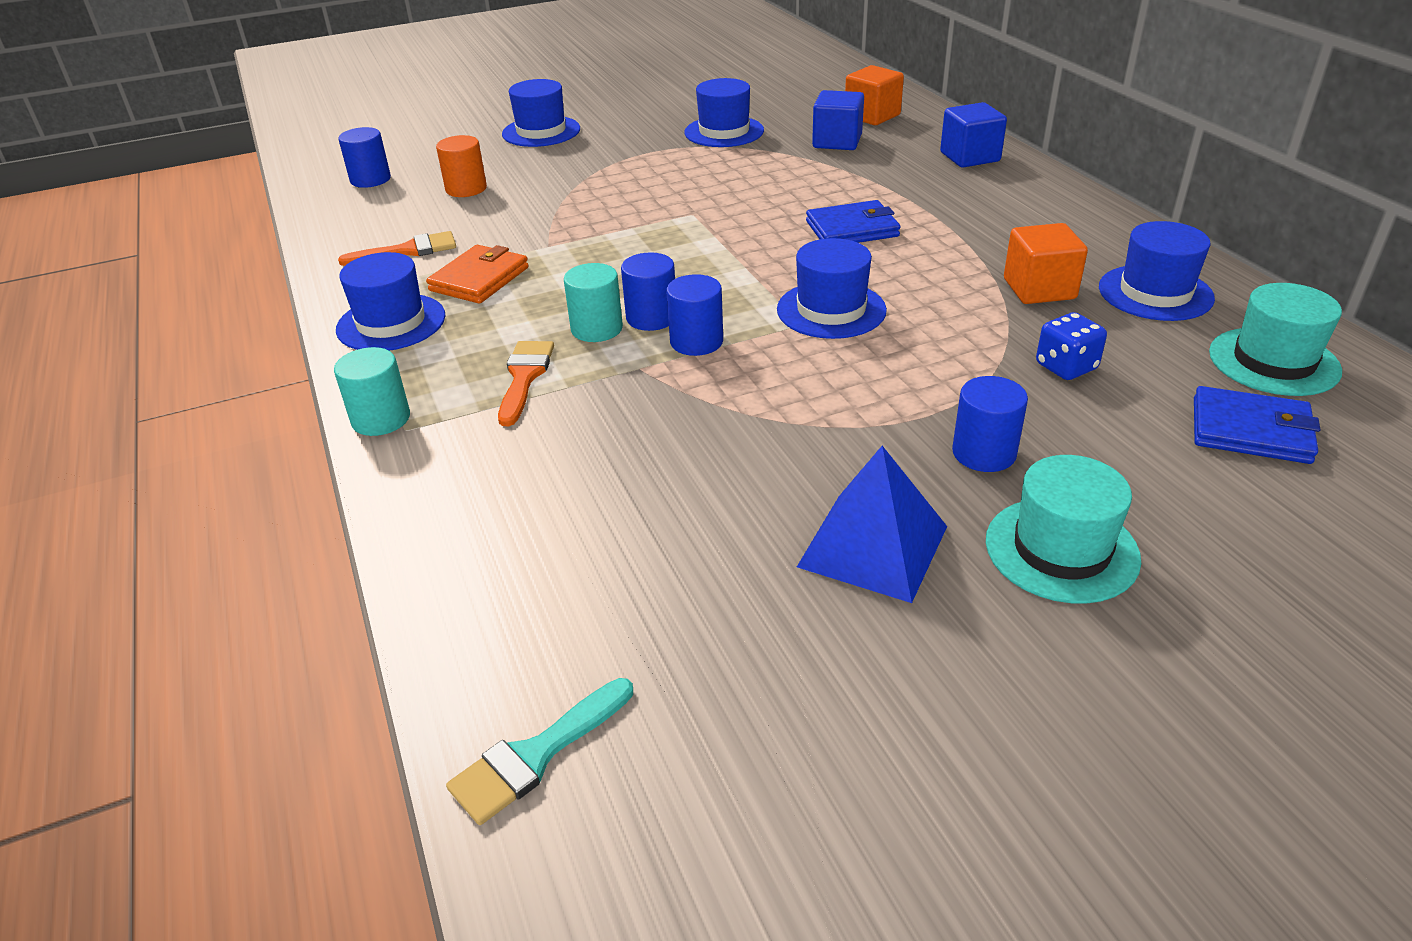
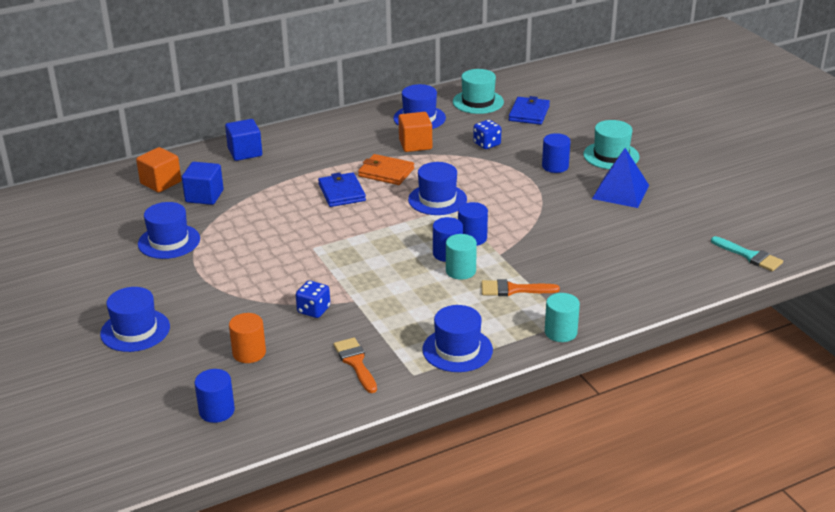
camera: 95 degrees left, 5 degrees down
orange wallet [426,245,529,304] -> orange wallet moved to [358,154,414,185]
none -> blue dice [296,281,330,318]

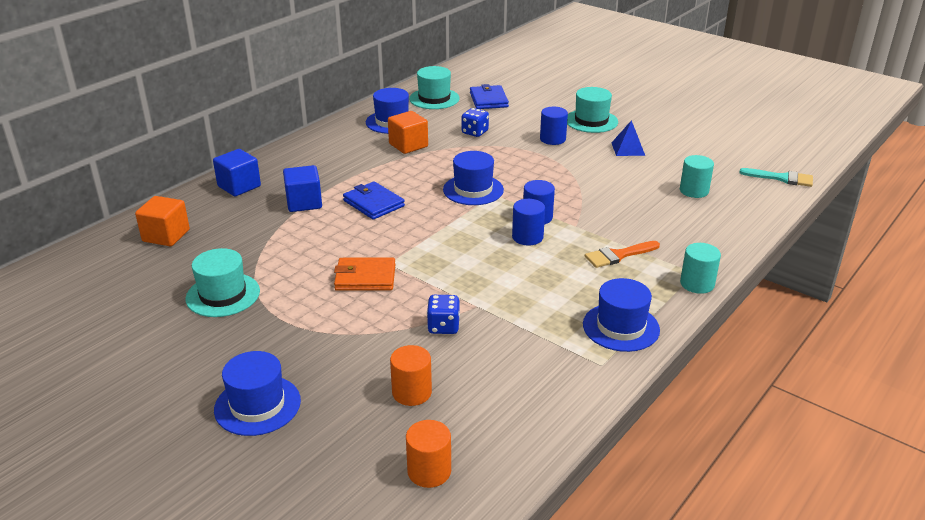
camera: 25 degrees left, 0 degrees up
blue hat [138,202,200,259] -> turquoise hat [185,248,260,317]
blue cube [182,162,223,205] -> blue cube moved to [283,165,322,212]
blue cylinder [194,369,235,423] -> orange cylinder [406,420,451,488]
orange brush [334,338,377,393] -> none
orange wallet [358,154,414,185] -> orange wallet moved to [334,257,395,291]
turquoise cylinder [446,234,477,280] -> turquoise cylinder moved to [680,155,714,198]
blue pyramid [592,148,649,208] -> blue pyramid [612,120,645,156], size x0.65

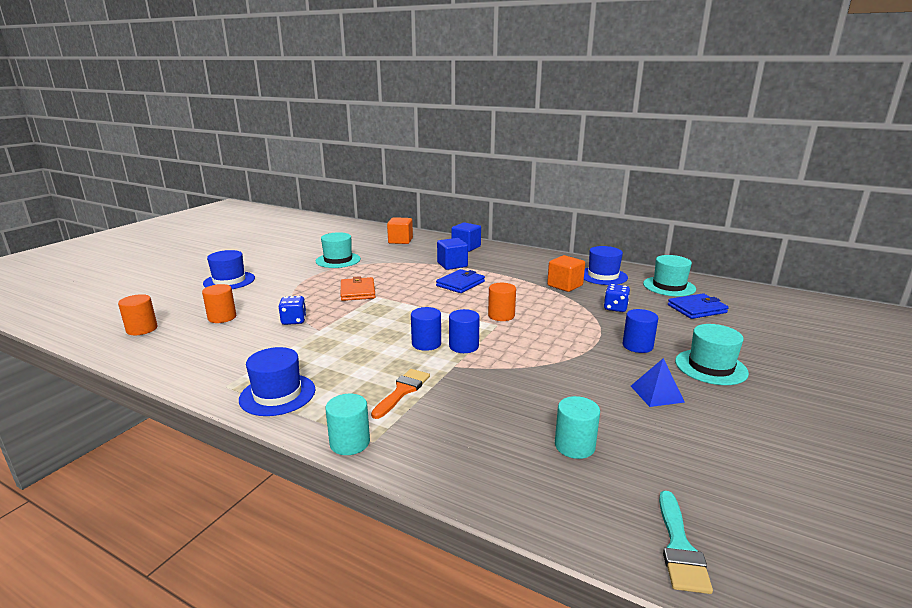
camera: 80 degrees right, 10 degrees down
blue hat [443,151,504,205] -> orange cylinder [488,283,516,321]
orange brush [585,241,660,268] -> orange brush turned 60 degrees clockwise [371,369,430,419]

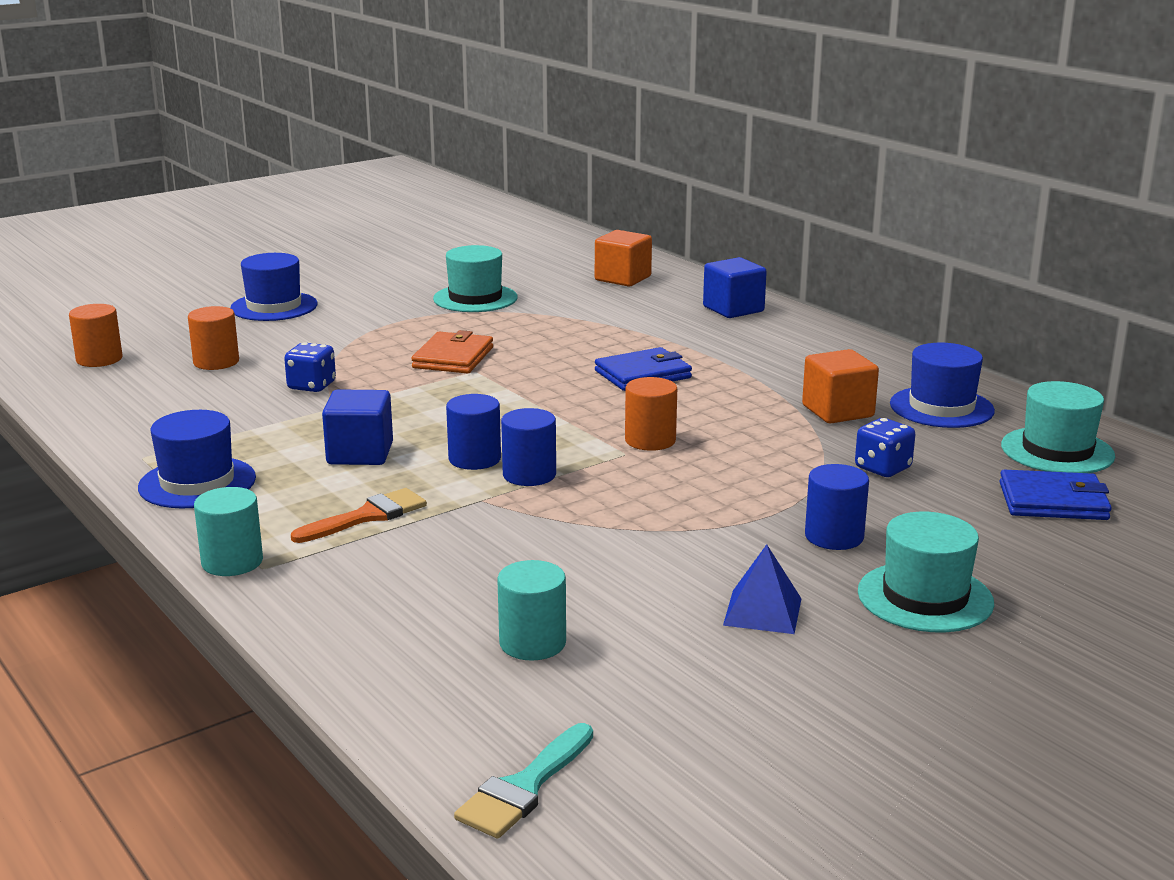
camera: 25 degrees right, 0 degrees up
blue cube [437,238,468,270] -> blue cube moved to [322,389,393,465]

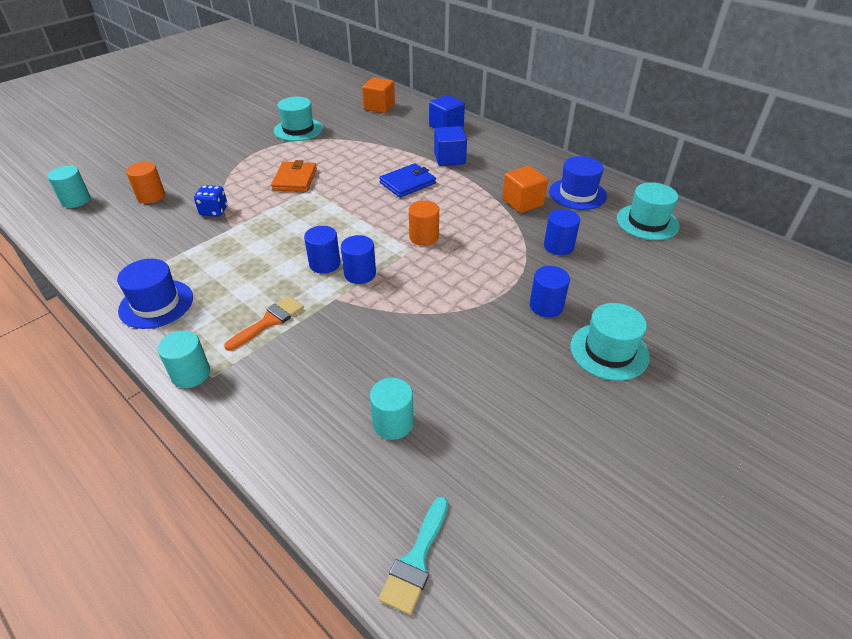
camera: 10 degrees left, 20 degrees up
orange cylinder [69,304,122,367] -> turquoise cylinder [47,166,91,208]
blue hat [230,253,318,321] -> none
blue cube [322,389,393,465] -> blue cube moved to [434,126,467,166]
blue pyramid [723,544,802,634] -> none
blue dice [855,418,915,477] -> blue cylinder [544,209,580,255]
blue wallet [999,470,1112,520] -> none

